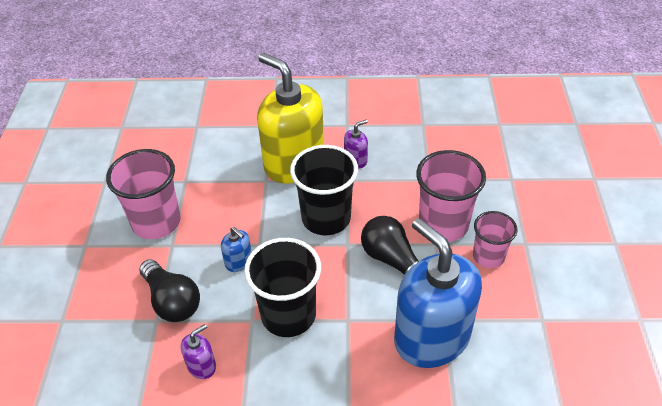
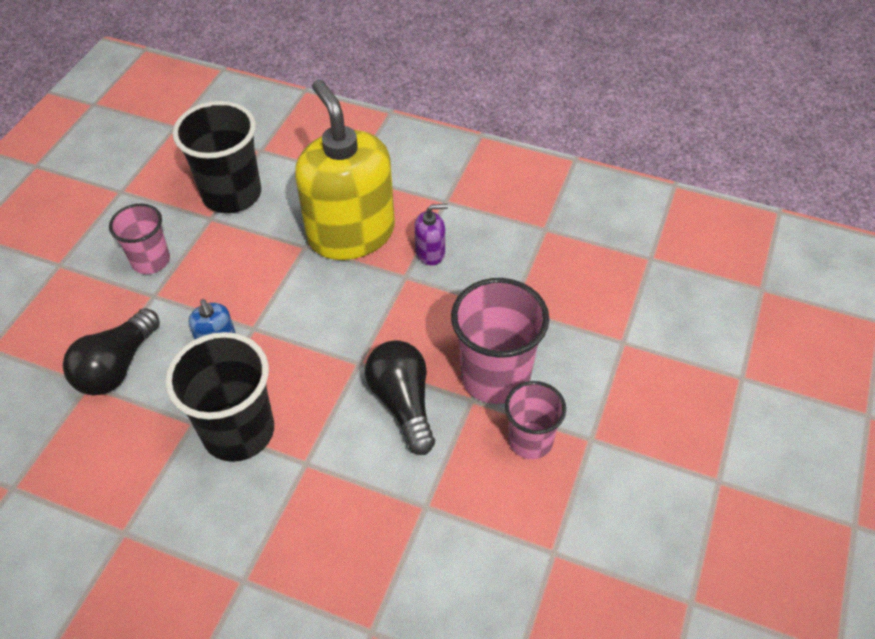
camera: 20 degrees right, 5 degrees up
pink cup [106,149,181,239] -> pink cup [109,204,170,274], size x0.61
black light bulb [139,259,200,322] -> black light bulb turned 45 degrees clockwise [63,308,160,396]
purple soap dispenser [181,324,216,379] -> none
black cup [290,145,358,235] -> black cup moved to [173,101,261,213]
blue soap dispenser [394,218,482,368] -> none

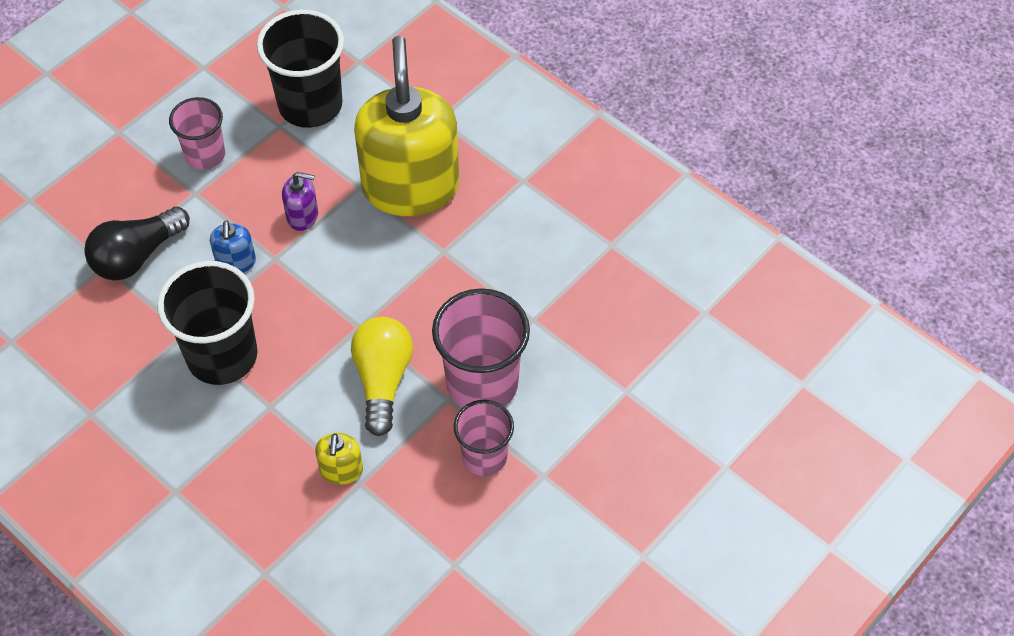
camera: 20 degrees right, 5 degrees up
black light bulb [365,340,435,455] -> yellow light bulb [351,317,413,436]
purple soap dispenser [414,204,448,265] -> purple soap dispenser moved to [282,172,318,231]
none -> yellow soap dispenser [315,433,363,485]

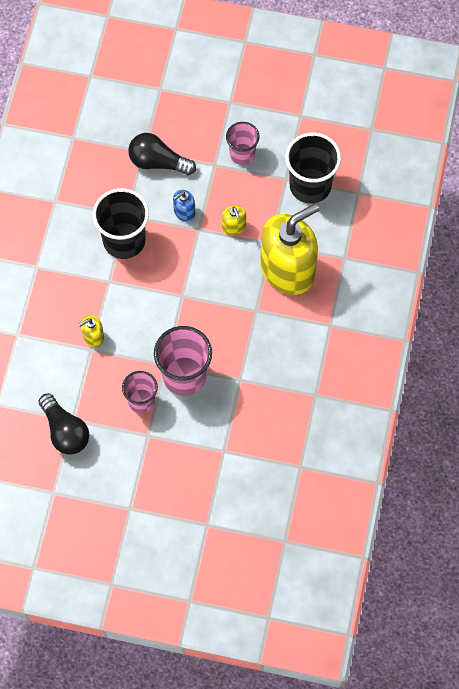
camera: 60 degrees right, 10 degrees up
purple soap dispenser [282,172,318,231] -> yellow soap dispenser [222,205,246,235]
yellow light bulb [351,317,413,436] -> none
none -> black light bulb [39,393,89,455]

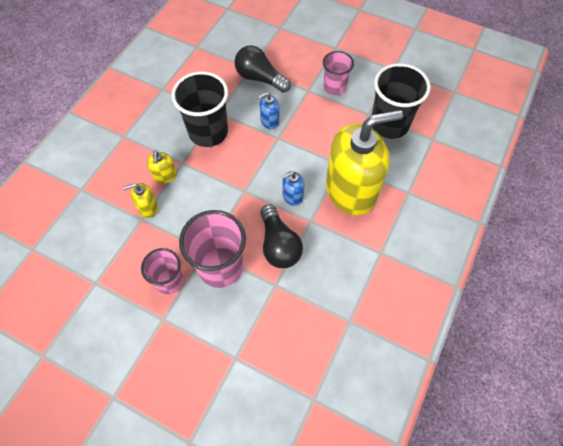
camera: 15 degrees right, 5 degrees down
black light bulb [39,393,89,455] -> black light bulb moved to [260,204,303,268]
yellow soap dispenser [222,205,246,235] -> yellow soap dispenser moved to [147,150,177,183]
none -> blue soap dispenser [282,171,304,206]

